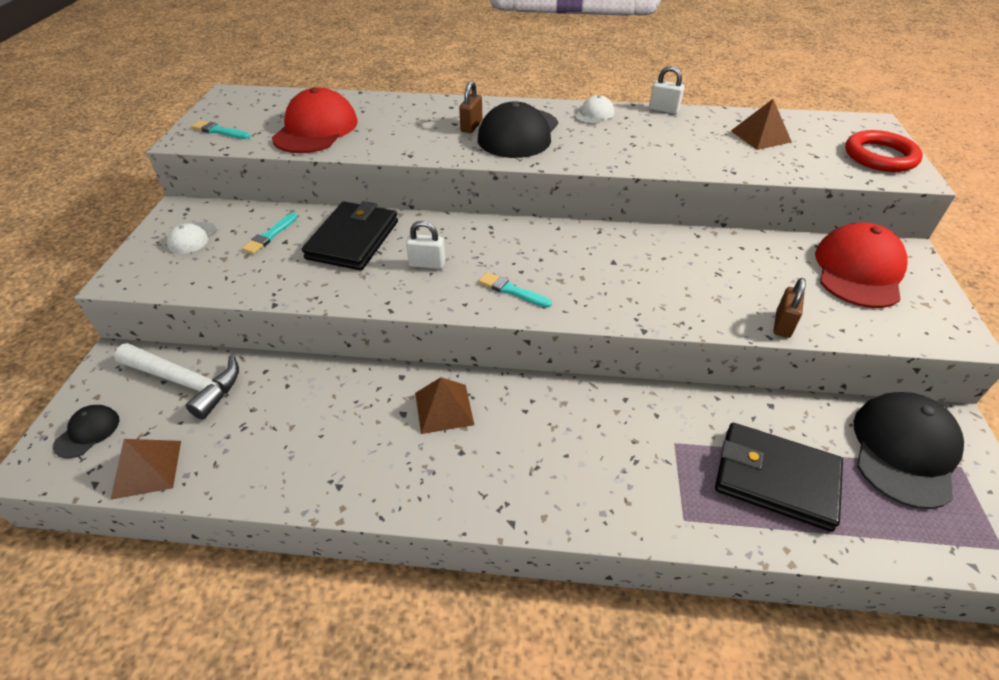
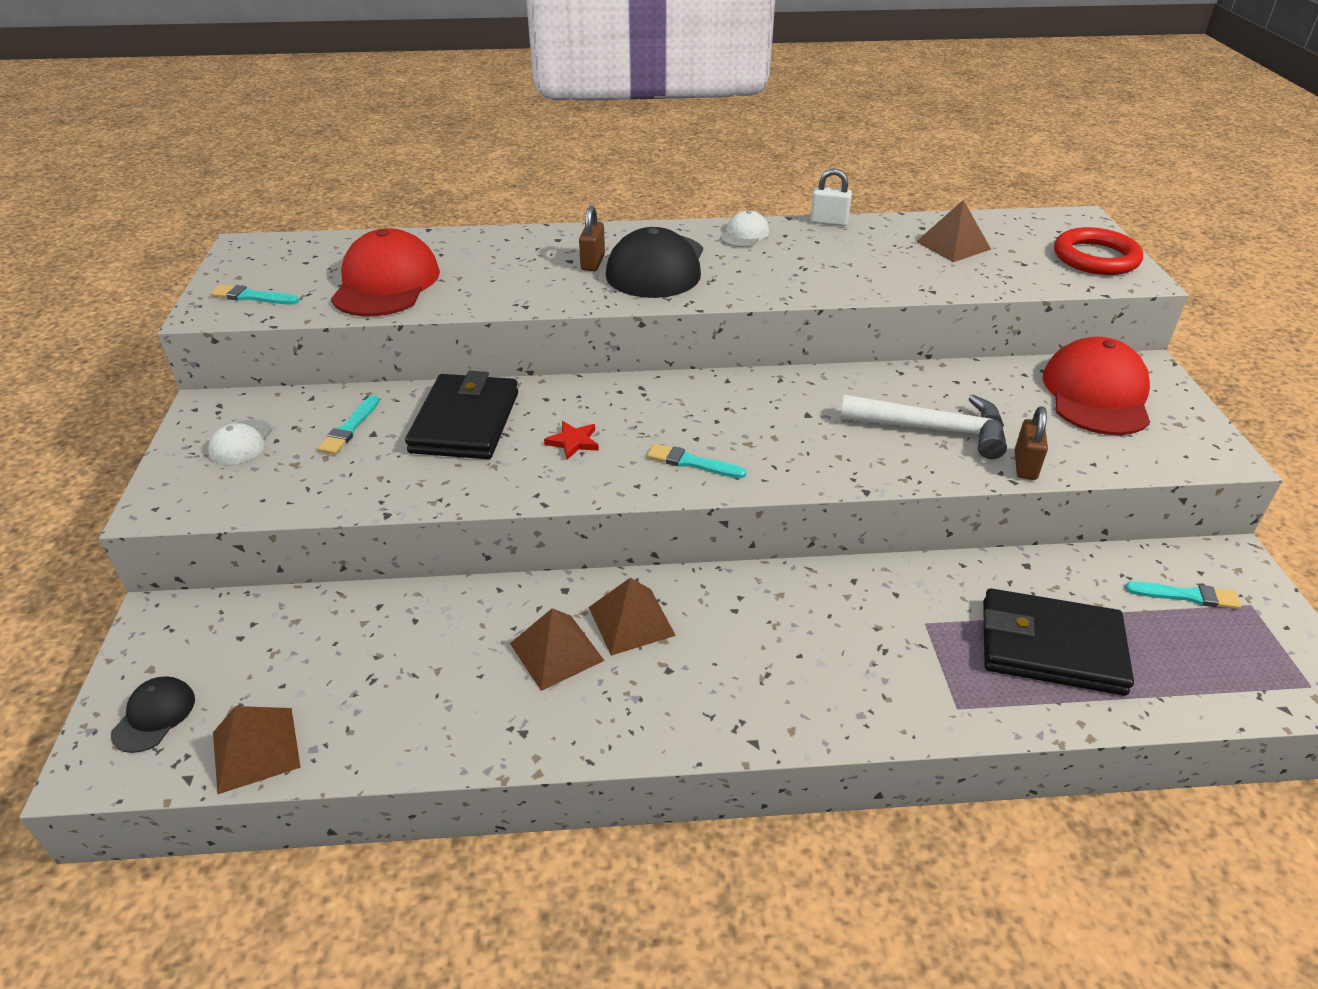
camera: 10 degrees left, 5 degrees down
white hammer [114,343,239,419] -> white hammer moved to [840,395,1007,459]
white padlock [406,221,445,269] -> red star [544,421,599,460]
black cap [854,392,964,509] -> turquoise brush [1125,581,1241,609]
none -> brown pyramid [510,608,604,691]

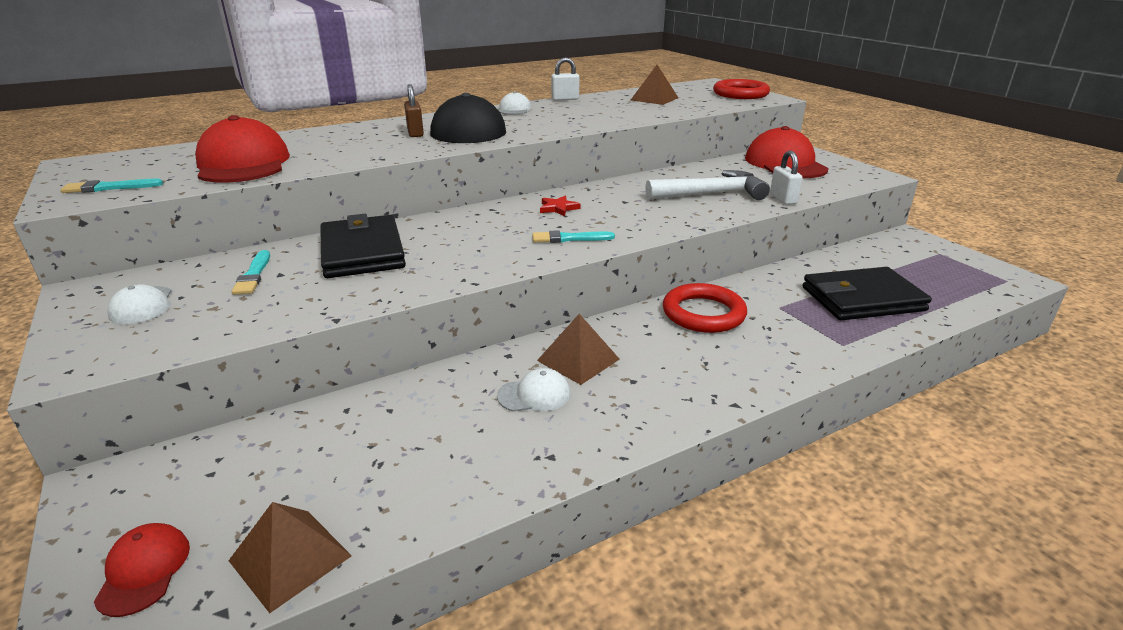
camera: 25 degrees left, 10 degrees down
black cap [111,677,195,753] -> red cap [94,523,190,617]
brown pyramid [510,608,604,691] -> white cap [497,368,570,412]
red star [544,421,599,460] -> red star moved to [540,195,581,217]
brown padlock [1014,406,1048,480] -> white padlock [770,151,803,205]
turquoise brush [1125,581,1241,609] -> none
none -> red ring [663,283,747,333]

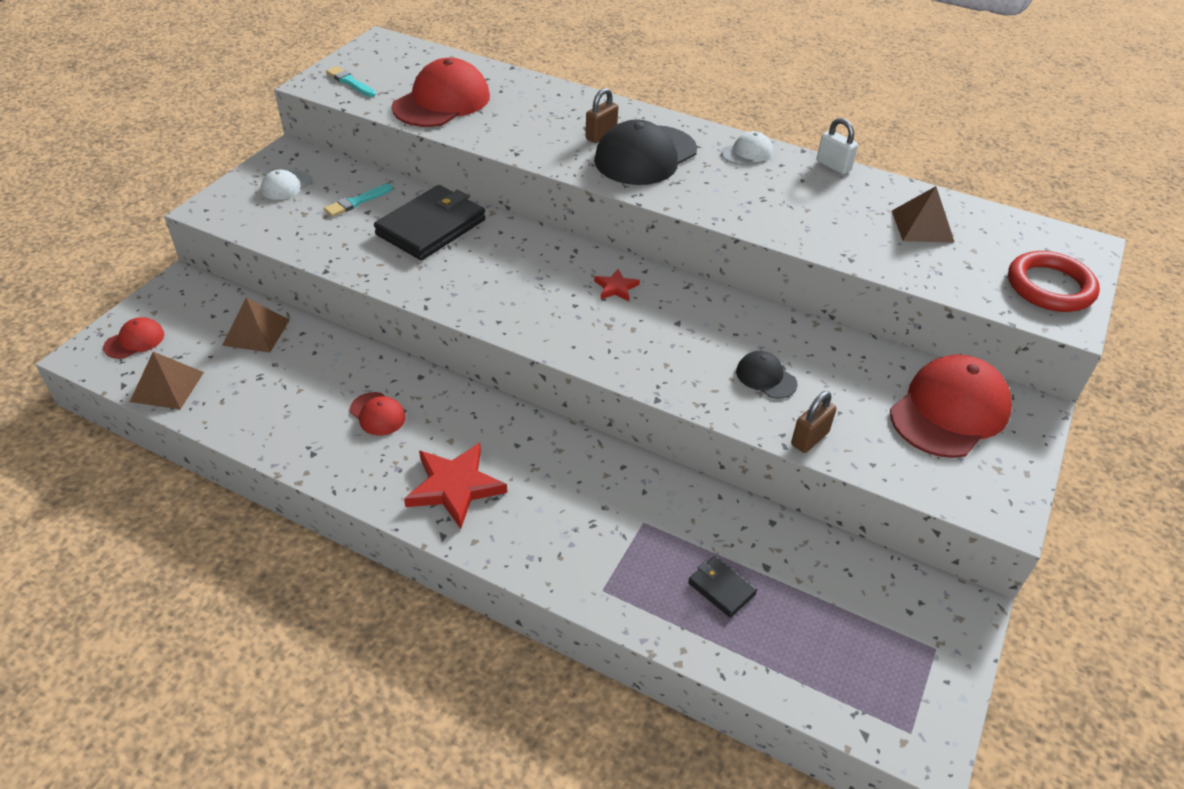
camera: 55 degrees right, 15 degrees up
white cap [497,368,570,412] -> red cap [350,392,406,436]
turquoise brush [532,230,615,243] -> none
brown pyramid [537,314,620,385] -> brown pyramid moved to [222,297,290,353]
white hammer [645,170,770,200] -> black cap [736,351,797,399]
red ring [663,283,747,333] -> none
white padlock [770,151,803,205] -> brown padlock [791,391,837,453]
black wallet [803,267,932,321] -> black wallet [688,556,757,618], size x0.47
none -> red star [404,443,507,529]

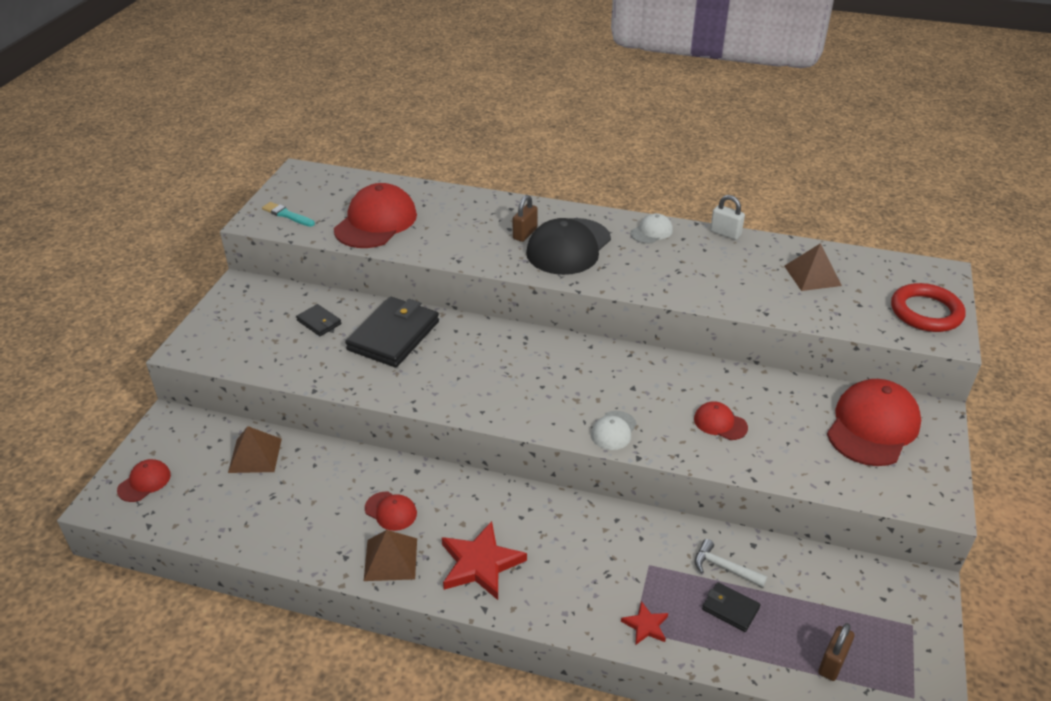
camera: 10 degrees left, 5 degrees down
brown pyramid [130,352,204,409] -> brown pyramid moved to [364,530,417,581]
white cap [261,169,312,200] -> white cap moved to [591,411,637,450]
turquoise brush [324,184,393,217] -> black wallet [296,304,341,336]
red star [594,269,640,301] -> red star moved to [621,601,668,645]
black cap [736,351,797,399] -> red cap [694,401,748,440]
brown padlock [791,391,837,453] -> brown padlock moved to [818,623,854,681]
none -> white hammer [695,539,767,588]

